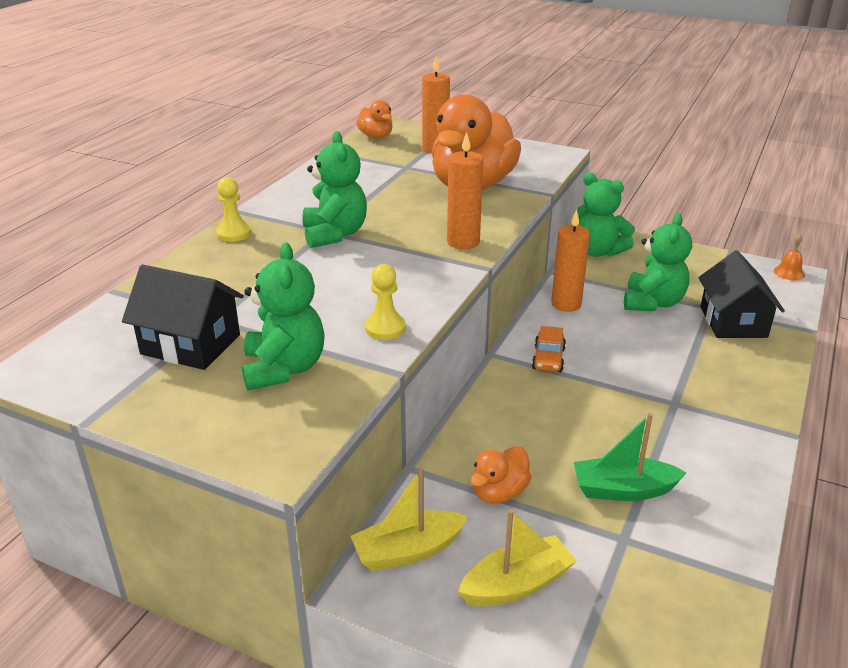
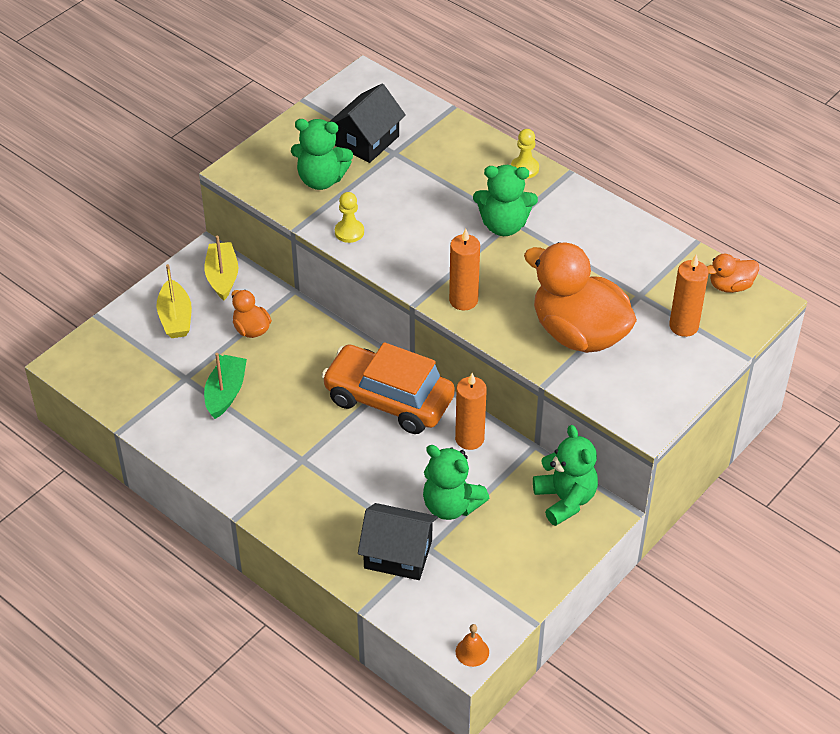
camera: 105 degrees right, 15 degrees up
orange car [532,326,566,372] -> orange car [321,342,455,434], size x2.42
green teddy bear [577,172,635,257] -> green teddy bear turned 105 degrees clockwise [533,425,598,526]

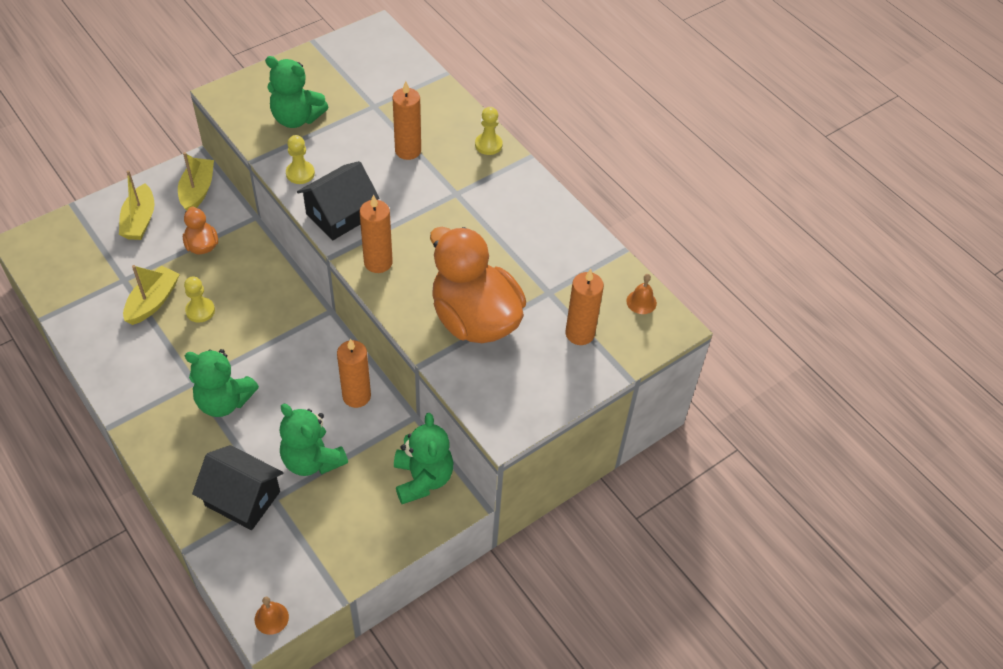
camera: 10 degrees right, 5 degrees up
green boat [204,353,247,419] -> yellow boat [123,265,180,325]
orange car [321,342,455,434] -> none
black house [329,84,406,163] -> black house moved to [297,161,379,240]
green teddy bear [473,165,538,236] -> green teddy bear moved to [185,349,259,417]
orange duck [707,254,759,293] -> orange bell [626,274,657,314]
none -> yellow pawn [184,276,215,323]
none -> orange candle [392,81,421,160]

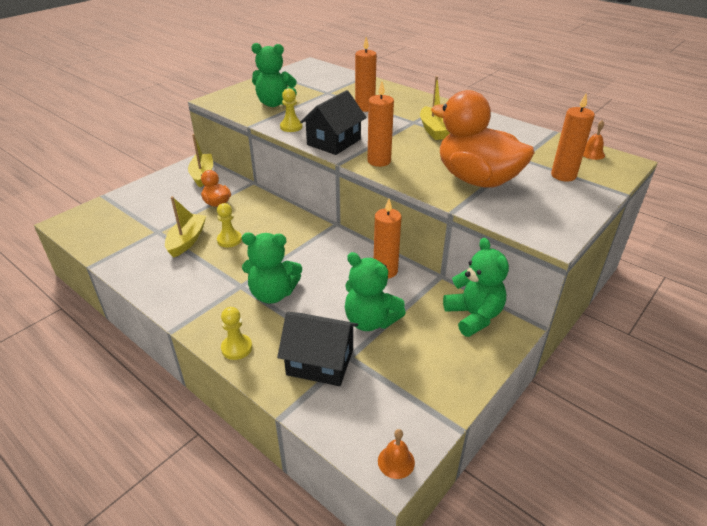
camera: 10 degrees left, 15 degrees down
yellow boat [119,170,154,240] -> yellow boat moved to [420,76,450,140]
yellow pawn [475,107,503,155] -> yellow pawn moved to [221,307,252,360]

